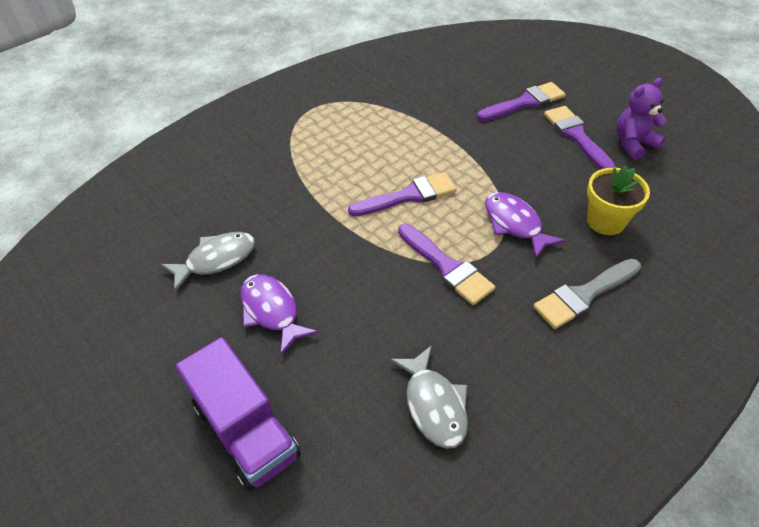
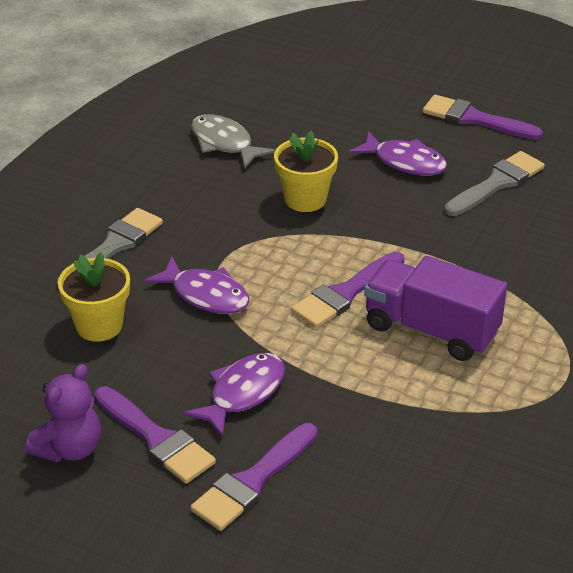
camera: 155 degrees right, 10 degrees down
grey fish [161,232,255,292] -> grey brush [444,151,545,216]
purple truck [176,337,301,491] -> purple truck moved to [364,256,507,361]
purple brush [398,224,495,305] -> purple brush moved to [423,95,543,140]
none -> purple fish [183,353,285,438]
none -> yellow flower pot [274,131,338,212]

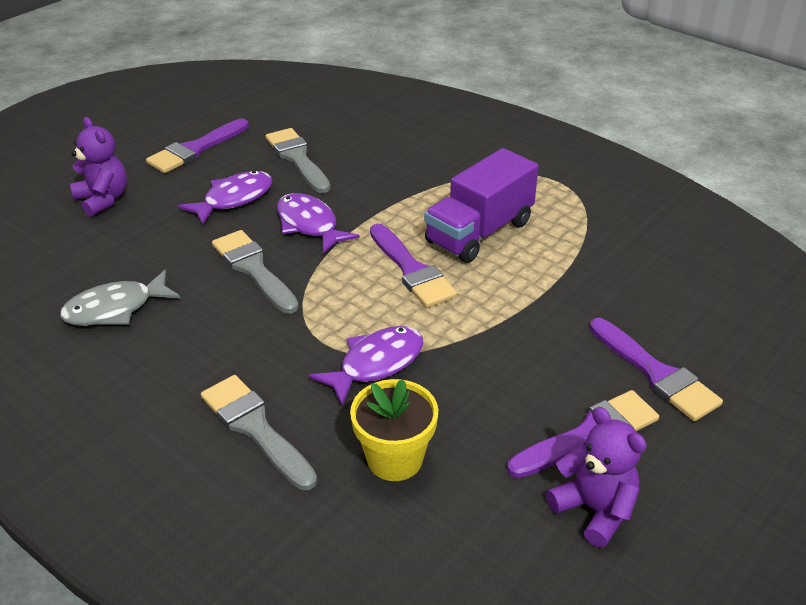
camera: 75 degrees left, 0 degrees up
purple fish [183,353,285,438] -> purple fish moved to [277,193,360,254]
yellow flower pot [274,131,338,212] -> grey brush [212,230,299,314]
none -> purple teddy bear [70,117,127,217]

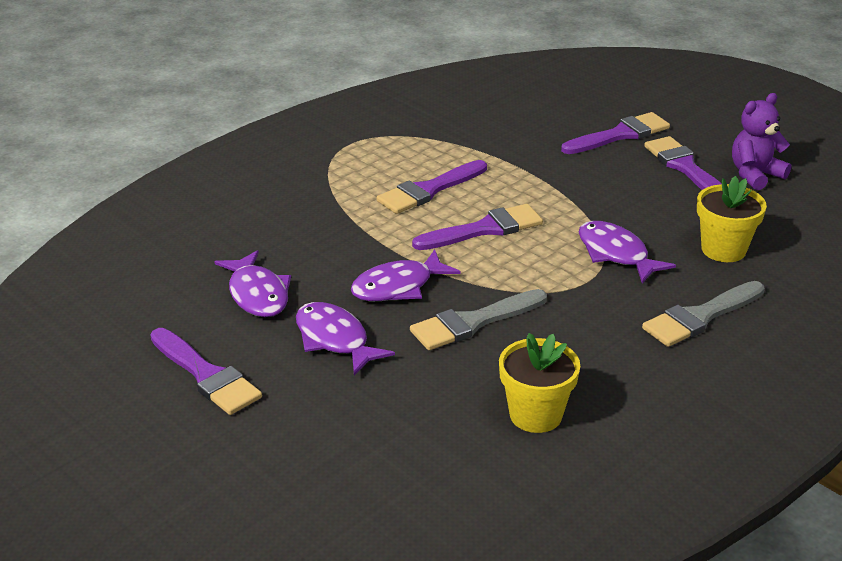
camera: 85 degrees left, 5 degrees down
grey fish [60,270,180,326] -> yellow flower pot [499,333,580,433]
purple teddy bear [70,117,127,217] -> none
grey brush [266,128,330,193] -> purple fish [214,250,291,317]
purple truck [424,148,539,263] -> purple brush [377,160,487,214]

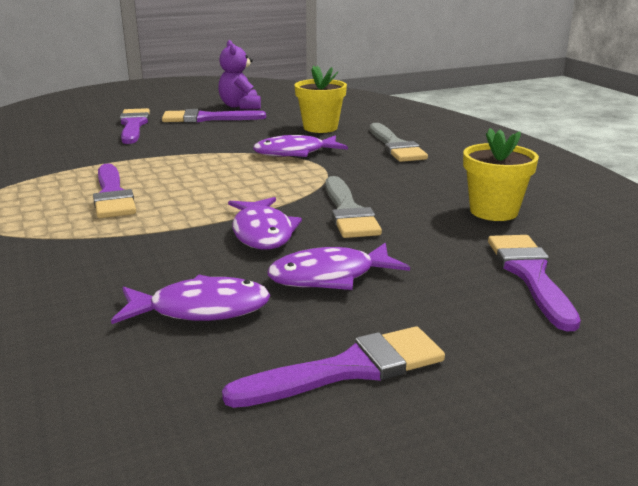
camera: 70 degrees left, 10 degrees down
purple brush [412,204,543,250] -> purple brush moved to [488,235,581,331]

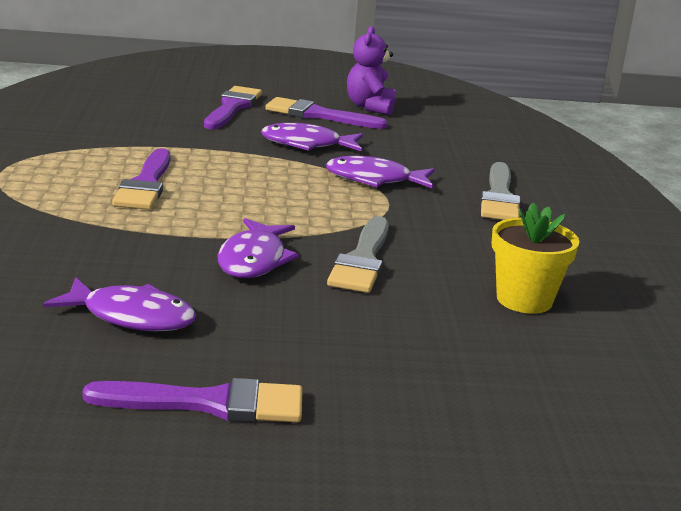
camera: 20 degrees right, 0 degrees up
purple fish [267,243,410,290] -> purple fish moved to [261,123,363,151]
yellow flower pot [294,65,347,133] -> none
purple brush [488,235,581,331] -> none

